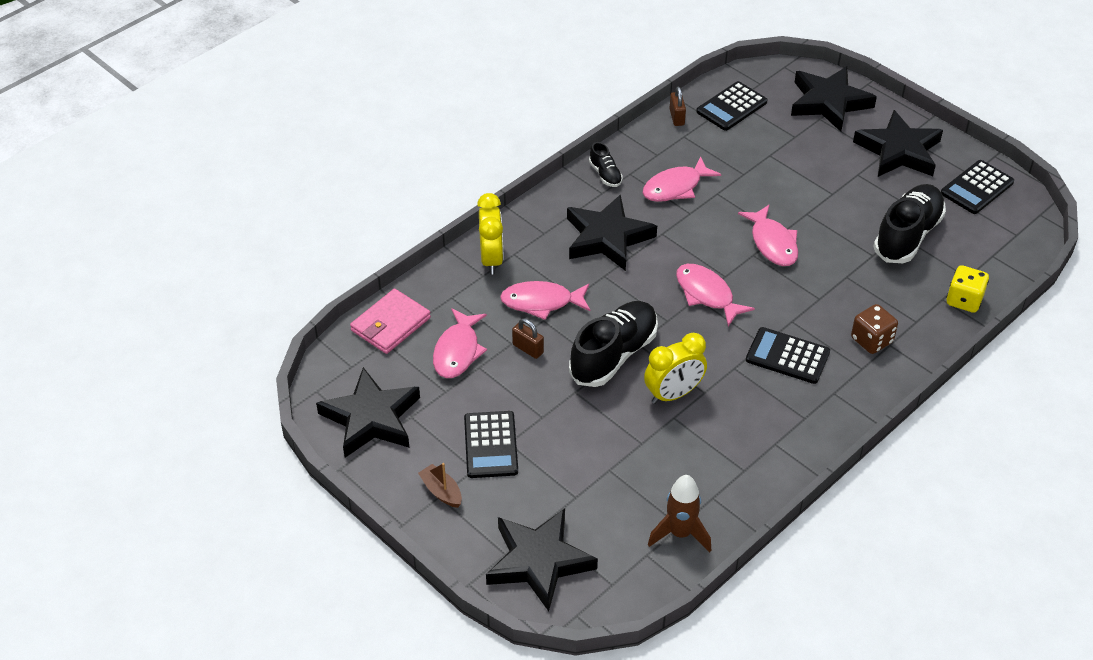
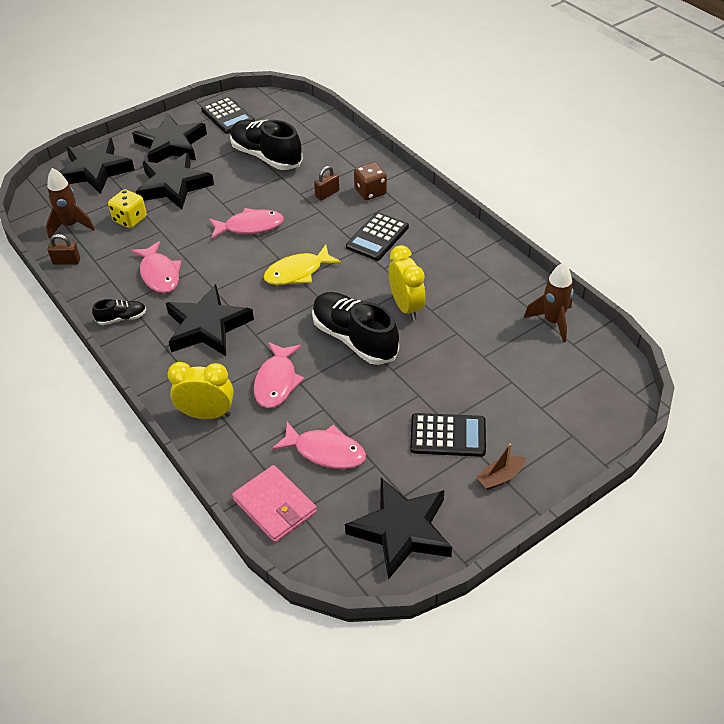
camera: 80 degrees left, 0 degrees up
black star [486,509,598,611] -> black star moved to [136,152,214,209]
brown padlock [512,318,544,359] -> brown padlock moved to [314,166,339,200]
pink fish [676,264,755,326] -> yellow fish [264,245,341,285]
black calculator [696,81,768,131] -> brown rocket [46,168,95,239]
yellow dice [946,265,989,313] -> yellow dice moved to [108,189,147,228]

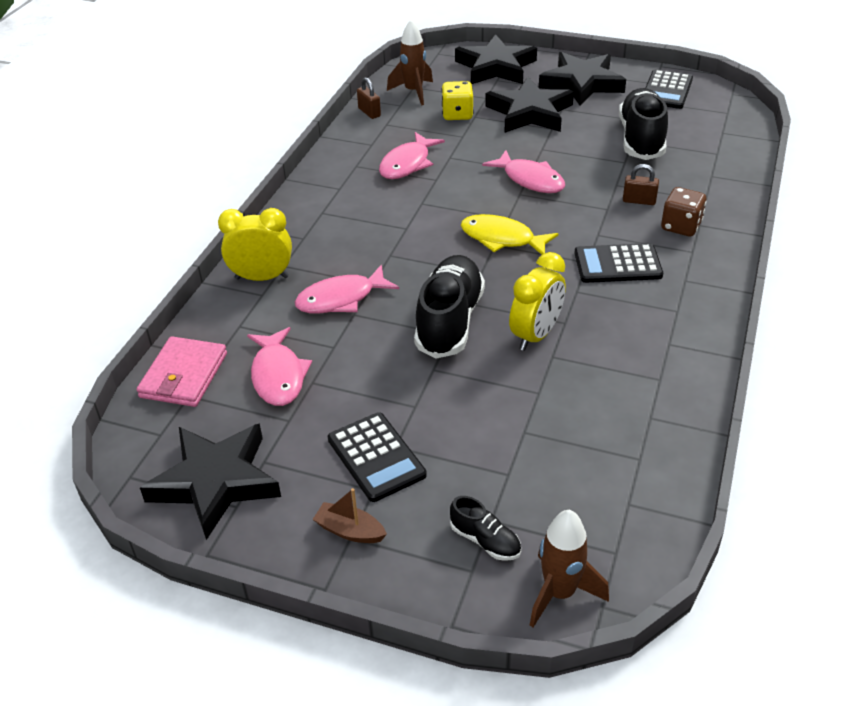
camera: 55 degrees right, 5 degrees down
black shoe [92,299,146,325] -> black shoe moved to [450,496,521,561]
black star [166,284,254,356] -> none
yellow clock [168,362,234,419] -> yellow clock turned 60 degrees counterclockwise [218,208,292,281]
brown rocket [524,262,573,343] -> brown rocket moved to [530,510,609,627]

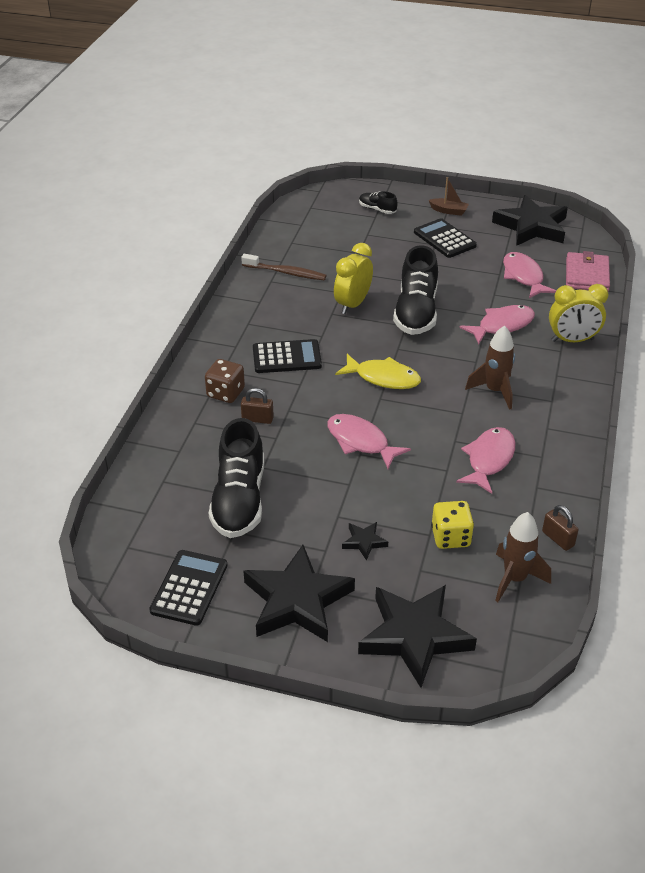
camera: 175 degrees right, 0 degrees up
black star [485,77,574,133] -> black star [342,522,388,561], size x0.43
brown rocket [530,510,609,627] -> brown rocket moved to [465,325,515,410]
none -> brown toothbrush [241,254,327,280]

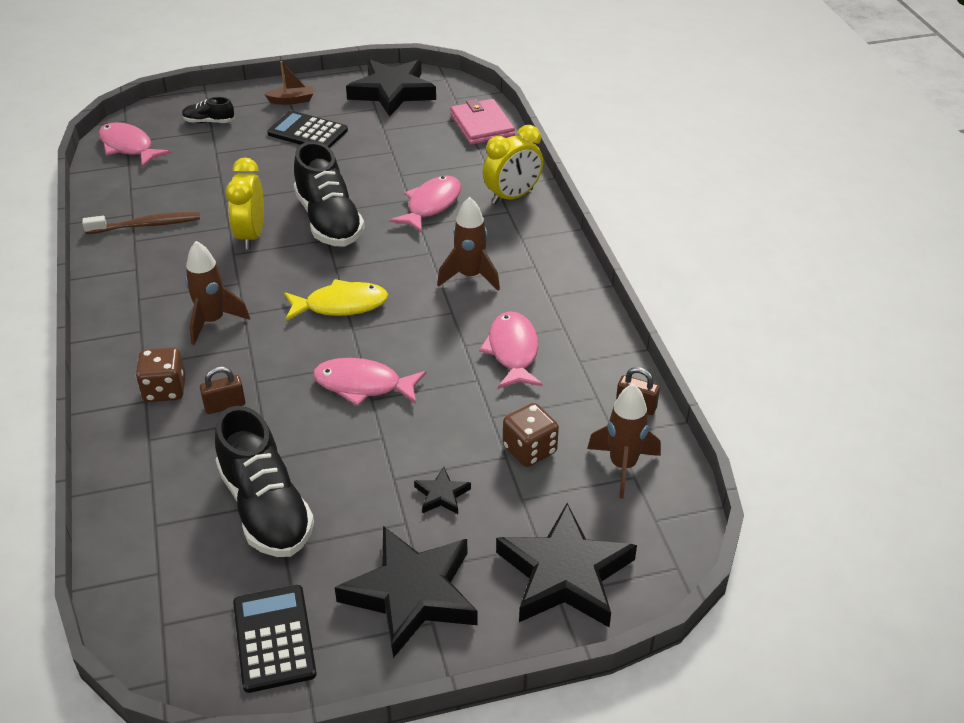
camera: 30 degrees left, 0 degrees up
black calculator [253,339,322,373] -> brown rocket [185,241,250,345]
yellow dice [431,501,474,549] -> brown dice [503,403,559,467]
pink fish [503,252,556,298] -> pink fish moved to [99,122,172,167]

